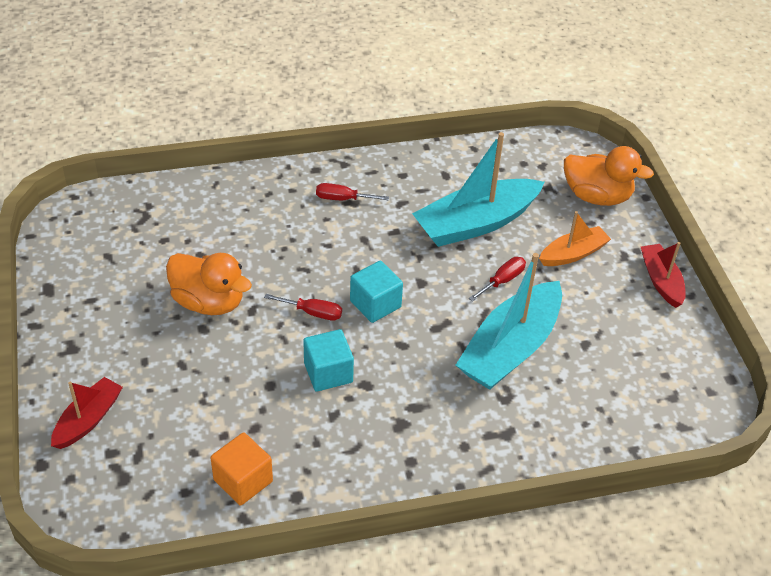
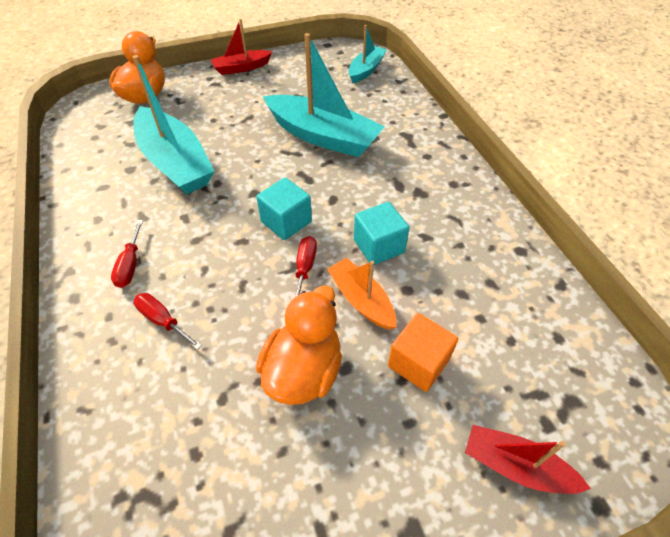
camera: 95 degrees left, 5 degrees up
orange cube [211,432,273,506] -> orange cube moved to [388,313,458,392]
red screwdriver [469,257,526,301] -> red screwdriver moved to [134,293,202,350]
orange boat [539,211,611,266] -> orange boat moved to [327,258,397,330]
none -> turquoise boat [349,25,387,83]

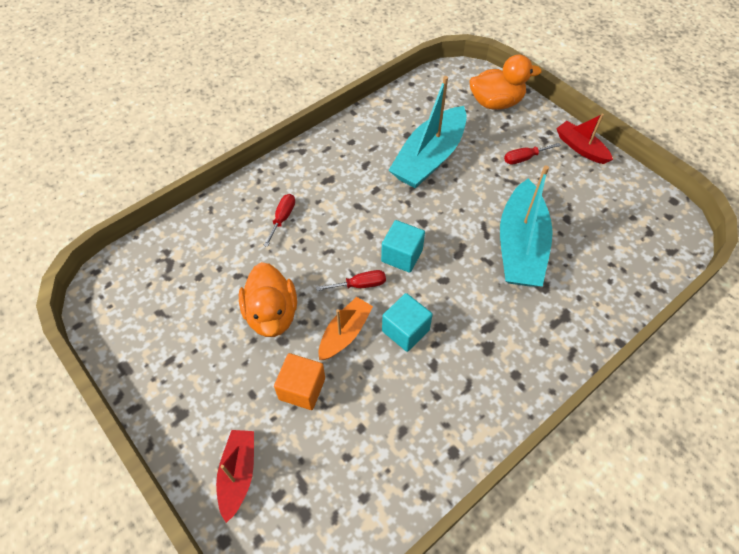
camera: 70 degrees right, 5 degrees up
red screwdriver [111,220,143,288] -> red screwdriver moved to [504,143,561,165]
orange duck [256,286,342,405] -> orange duck turned 75 degrees clockwise [239,262,297,337]
turquoise boat [349,25,387,83] -> none

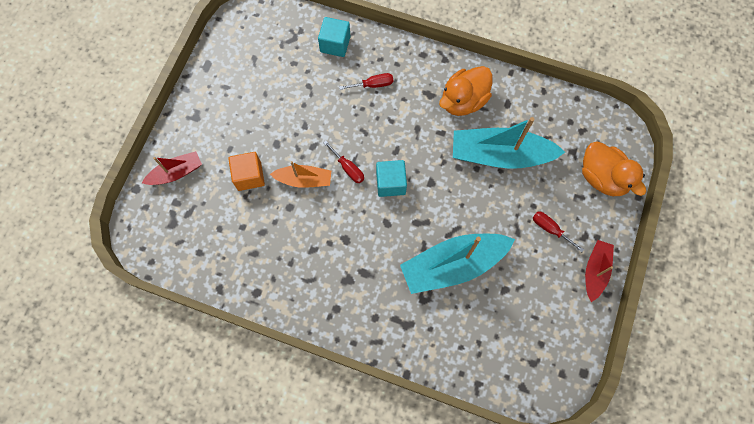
camera: 60 degrees right, 15 degrees up
orange duck [239,262,297,337] -> orange duck moved to [439,66,493,116]
turquoise cube [382,293,433,352] -> turquoise cube moved to [318,17,350,57]

